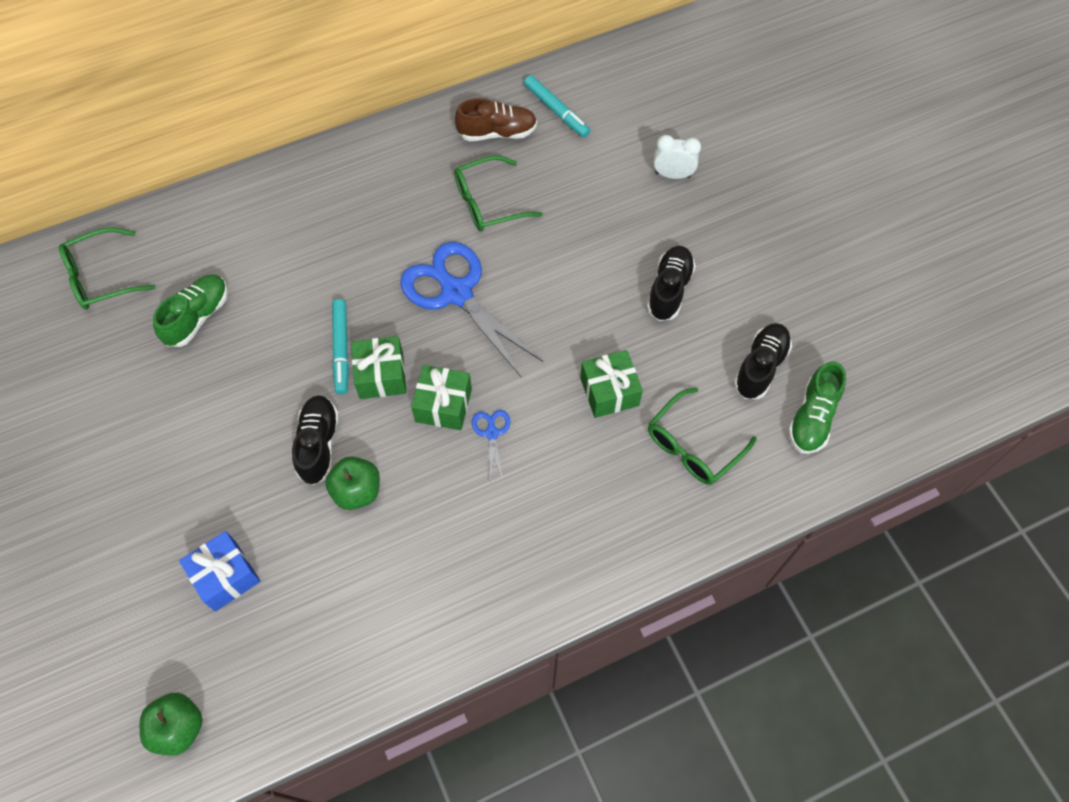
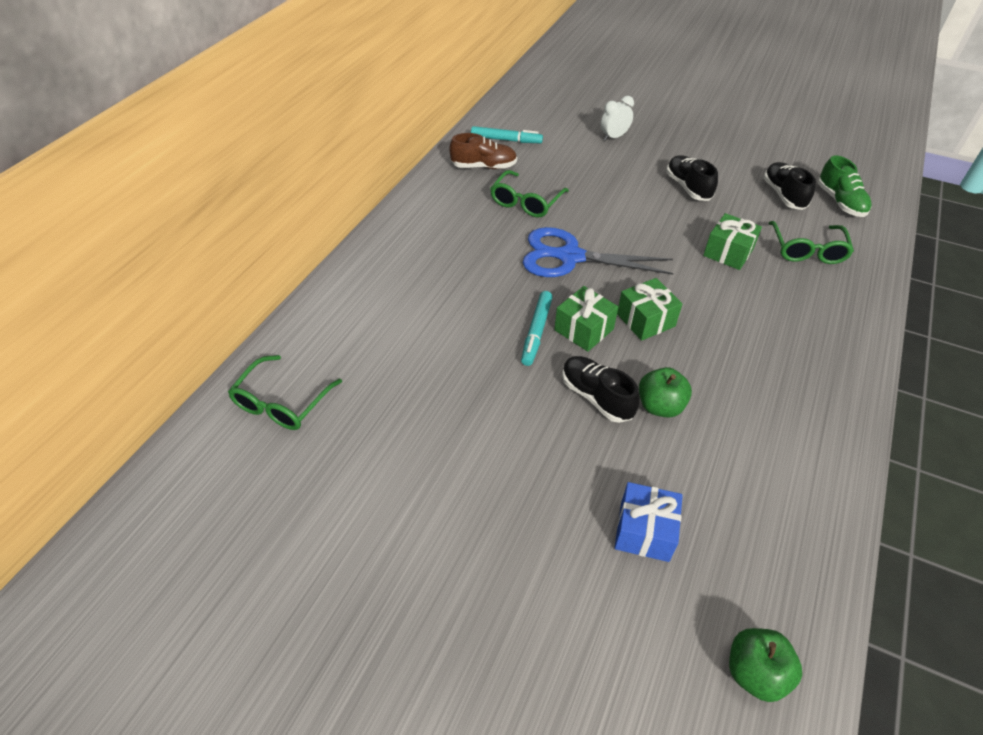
camera: 40 degrees left, 15 degrees down
green shoe [153,274,228,347] -> none
turquoise marker [332,299,349,394] -> turquoise marker turned 60 degrees clockwise [521,291,553,366]
brown shoe [455,98,537,141] -> brown shoe turned 45 degrees clockwise [449,133,517,169]
blue scissors [472,410,511,481] -> none

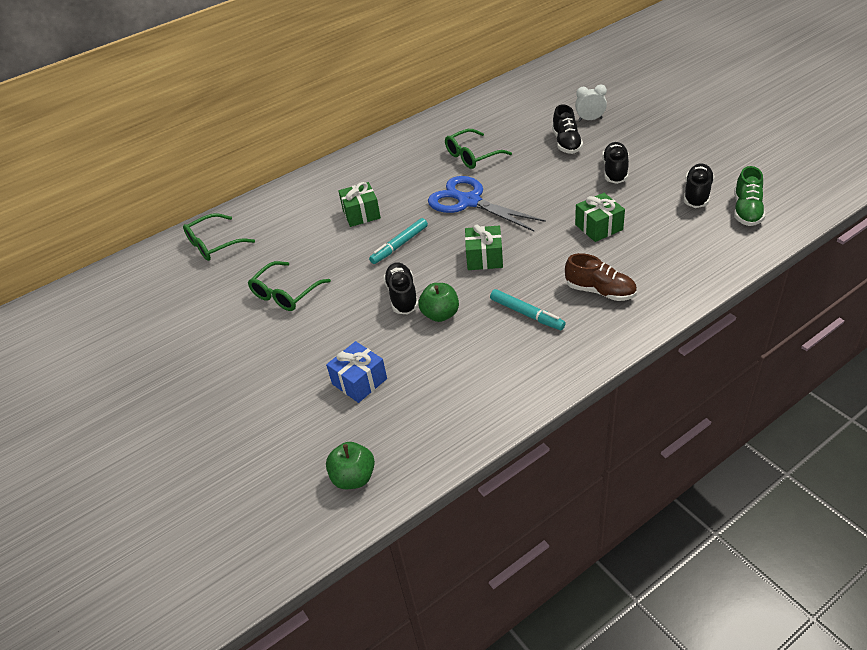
camera: 35 degrees right, 5 degrees down
brown shoe [449,133,517,169] -> brown shoe moved to [565,253,637,301]
turquoise marker [471,126,543,143] -> turquoise marker moved to [490,289,566,330]
green gift [554,286,618,352] -> green gift moved to [338,182,381,227]
green glasses [769,221,854,264] -> green glasses moved to [248,261,331,311]
none -> black shoe [552,105,583,154]

